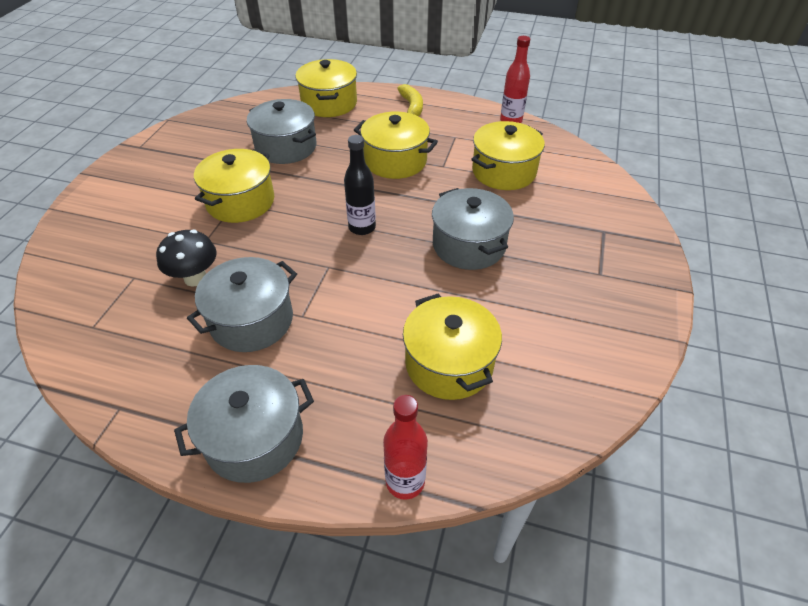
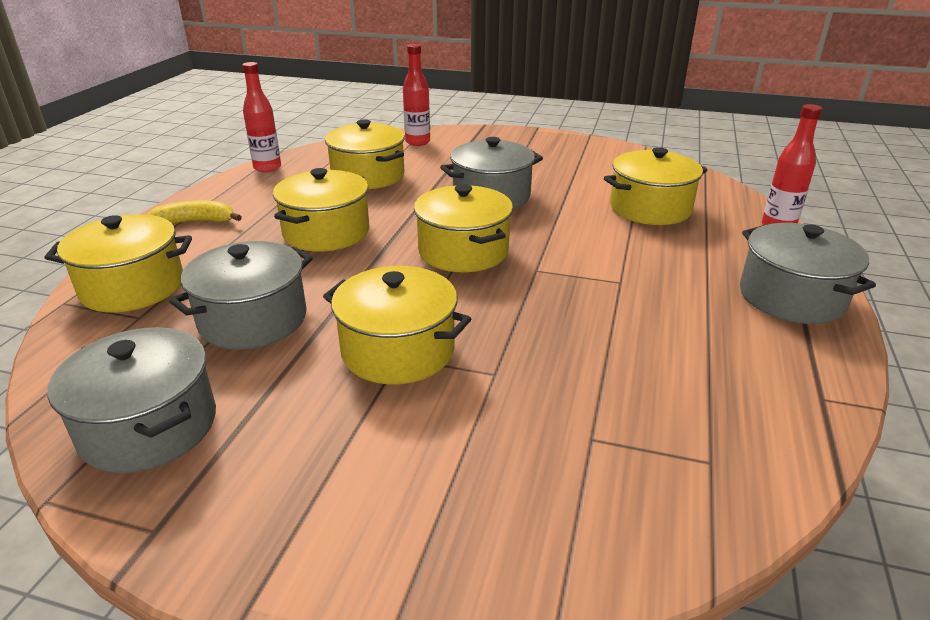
camera: 90 degrees left, 15 degrees down
black mushroom [156,230,217,287] -> none
grey pot [187,257,297,352] -> grey pot moved to [47,327,216,473]
black bottle [344,135,376,235] -> yellow pot [414,184,513,272]
none -> red bottle [403,44,430,146]

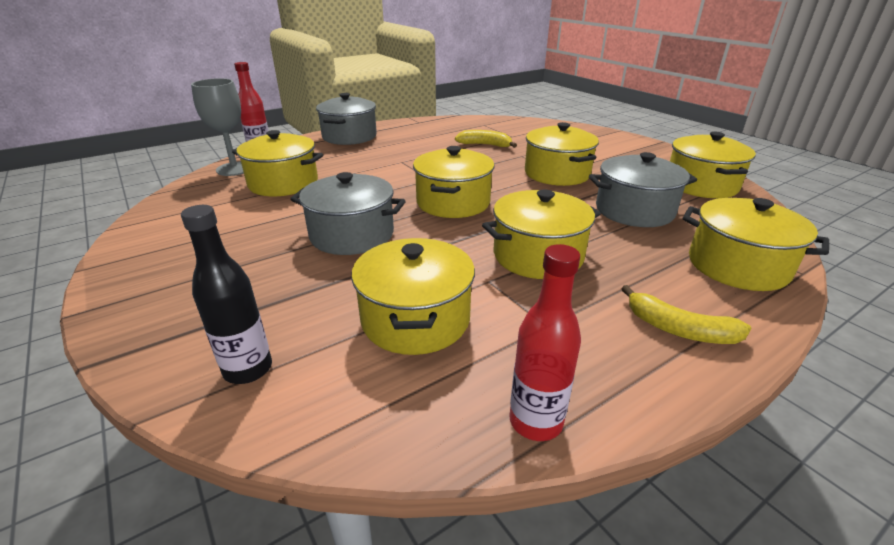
camera: 140 degrees left, 0 degrees up
grey pot [47,327,216,473] -> yellow pot [670,132,756,198]
red bottle [403,44,430,146] -> black bottle [181,205,272,384]
none -> grey goblet [191,78,244,176]
none -> yellow banana [455,130,517,148]

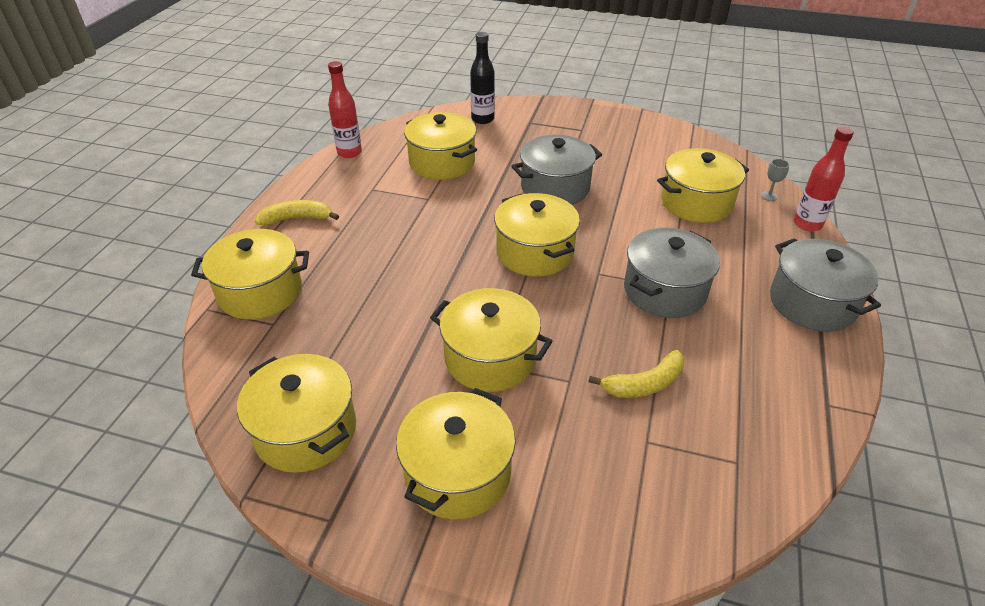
camera: 140 degrees right, 10 degrees up
grey goblet [191,78,244,176] -> grey goblet [761,159,789,201], size x0.42
yellow pot [482,190,601,279] -> yellow pot moved to [396,388,515,520]
grey pot [589,152,697,227] -> grey pot moved to [624,227,720,318]

